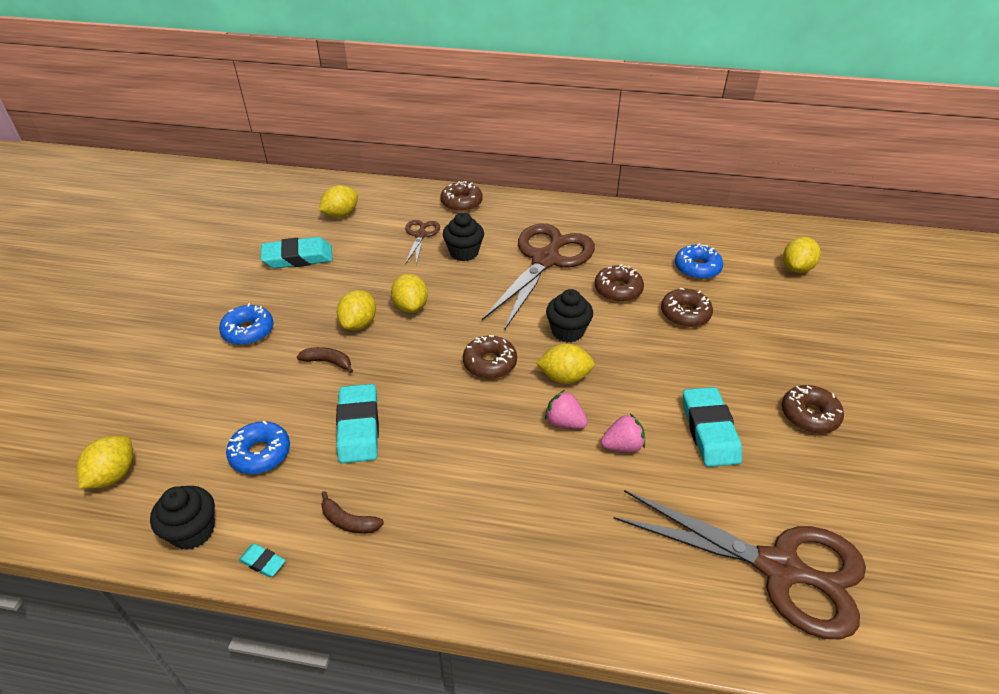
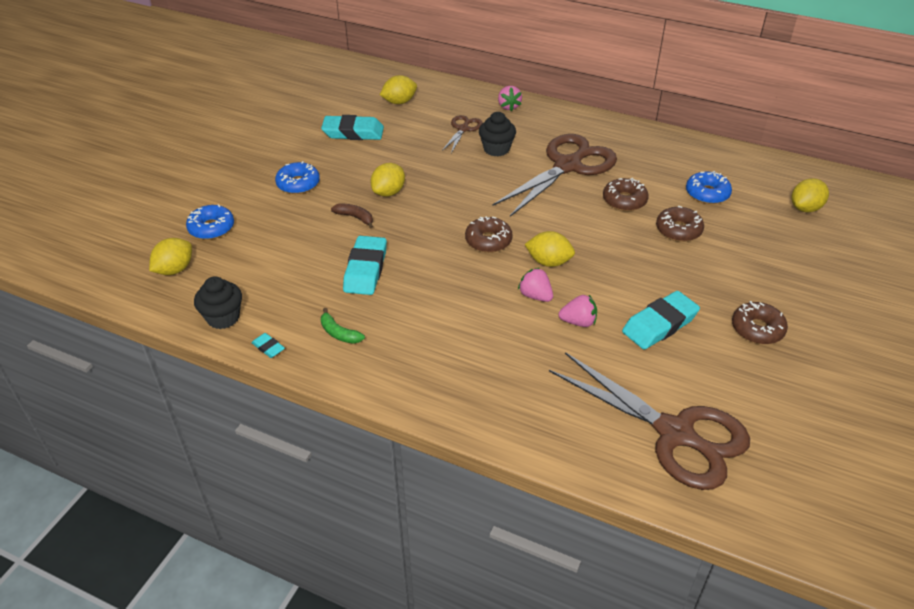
camera: 15 degrees right, 0 degrees up
blue donut [226,421,290,474] -> blue donut moved to [186,204,234,240]
brown banana [321,491,384,534] -> green banana [321,308,365,344]
yellow lemon [391,274,428,313] -> none
brown donut [440,181,483,212] -> pink strawberry [498,86,522,111]
black cupcake [546,289,593,342] -> none
turquoise eraser [683,387,742,467] -> turquoise eraser turned 45 degrees clockwise [622,291,700,350]

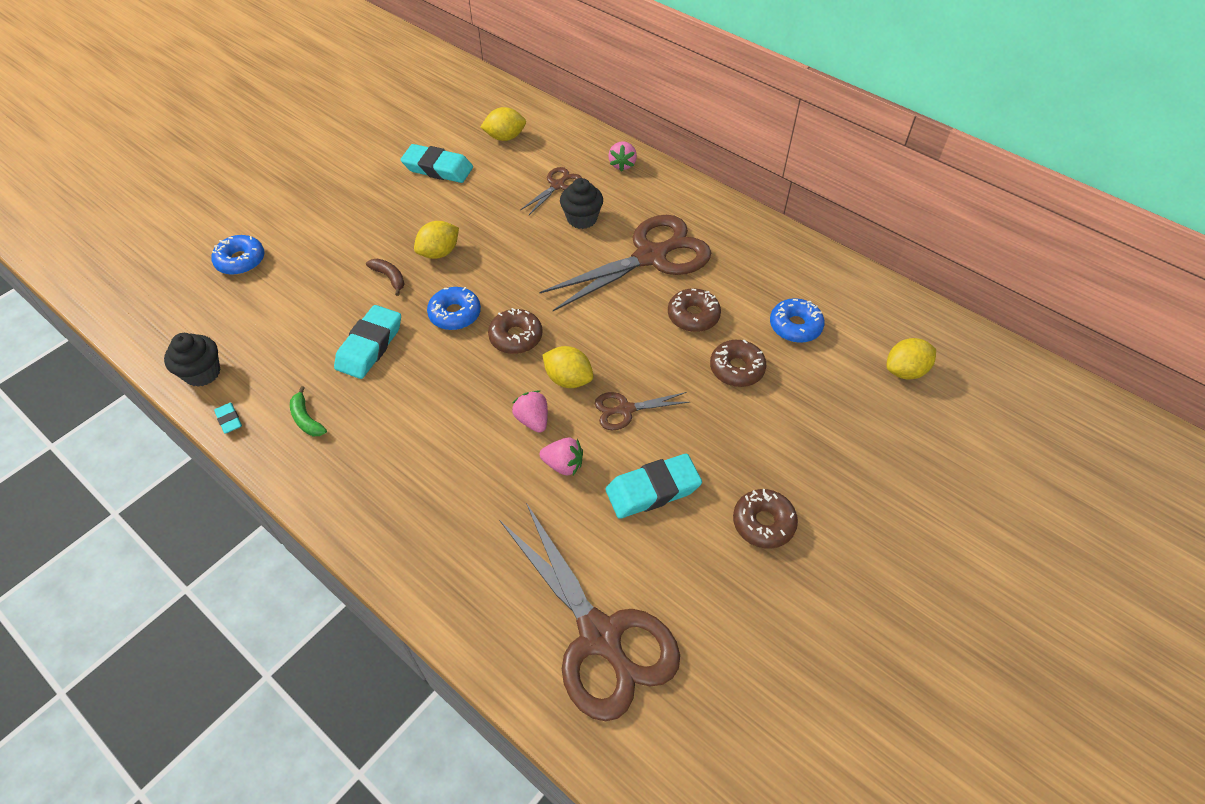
camera: 15 degrees right, 10 degrees up
yellow lemon [149,238,192,275] -> none
blue donut [275,161,320,194] -> blue donut moved to [427,287,481,330]
none -> brown scissors [595,392,689,430]

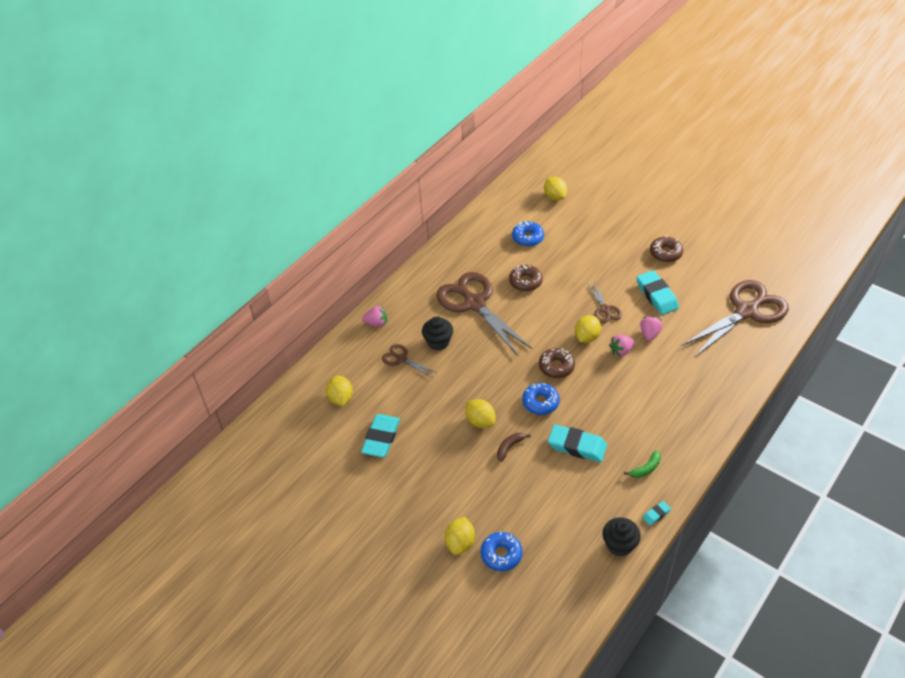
camera: 90 degrees left, 5 degrees down
brown donut [710,340,766,387] -> none
none -> yellow lemon [445,517,475,555]

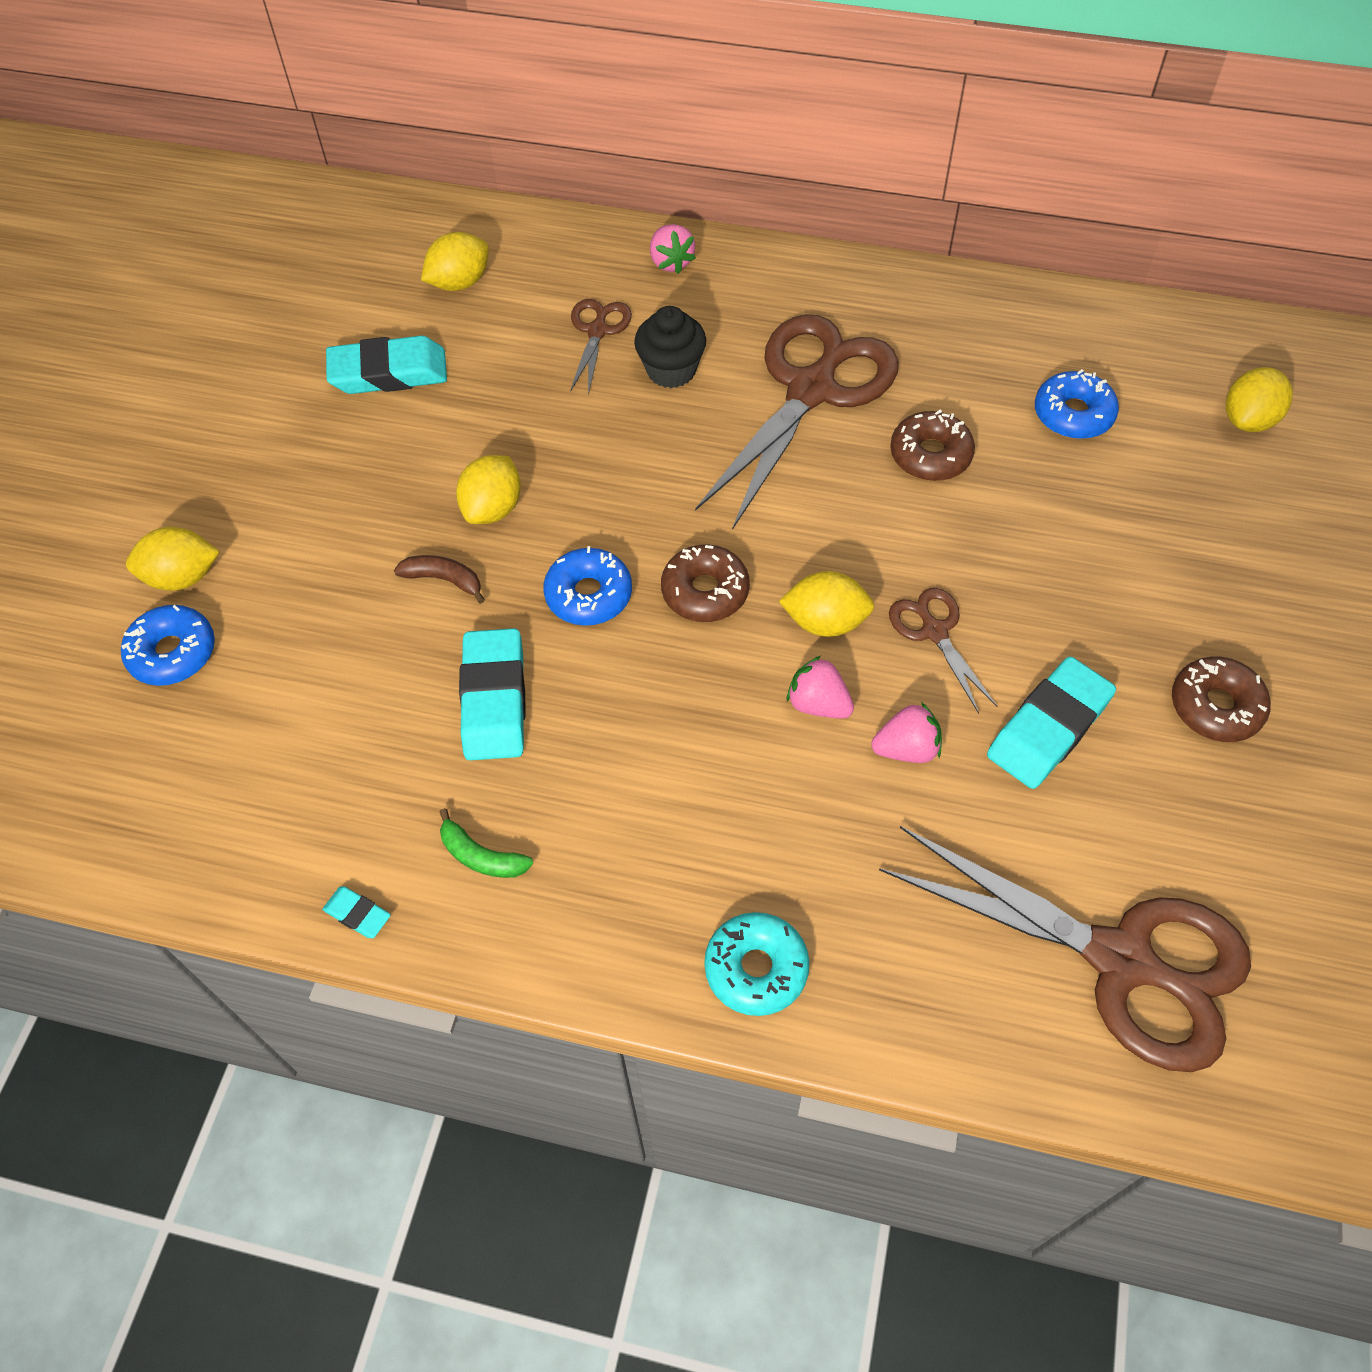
camera: 65 degrees right, 10 degrees up
brown scissors [587,282,622,323] -> brown scissors turned 105 degrees clockwise [889,588,997,714]
black cupcake [602,517,641,557] -> none
none -> turquoise donut [704,912,810,1016]

